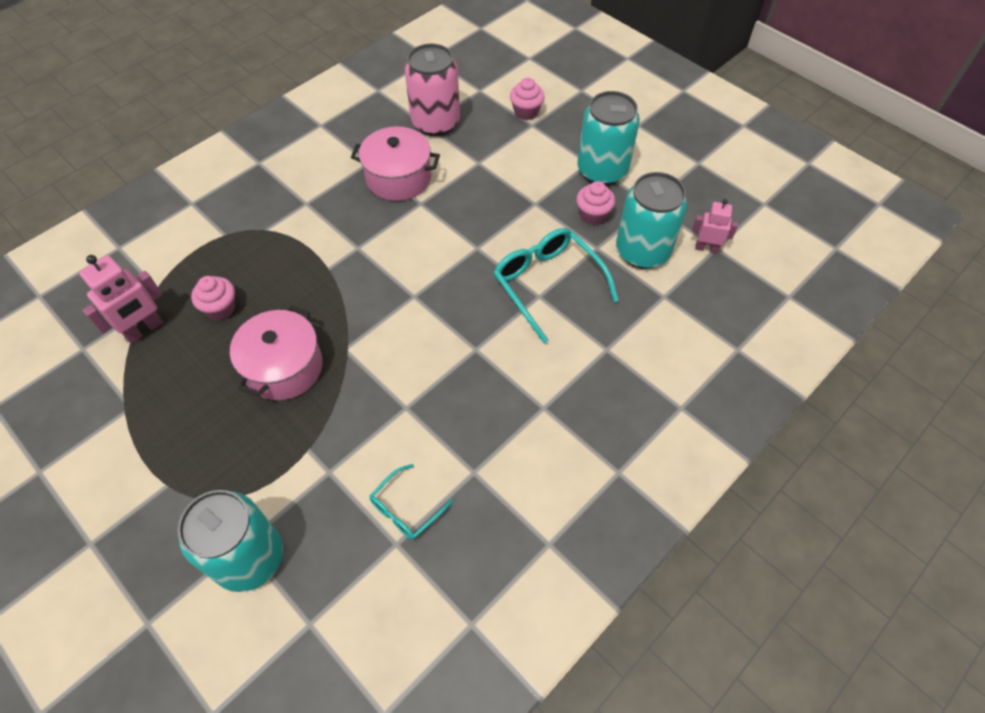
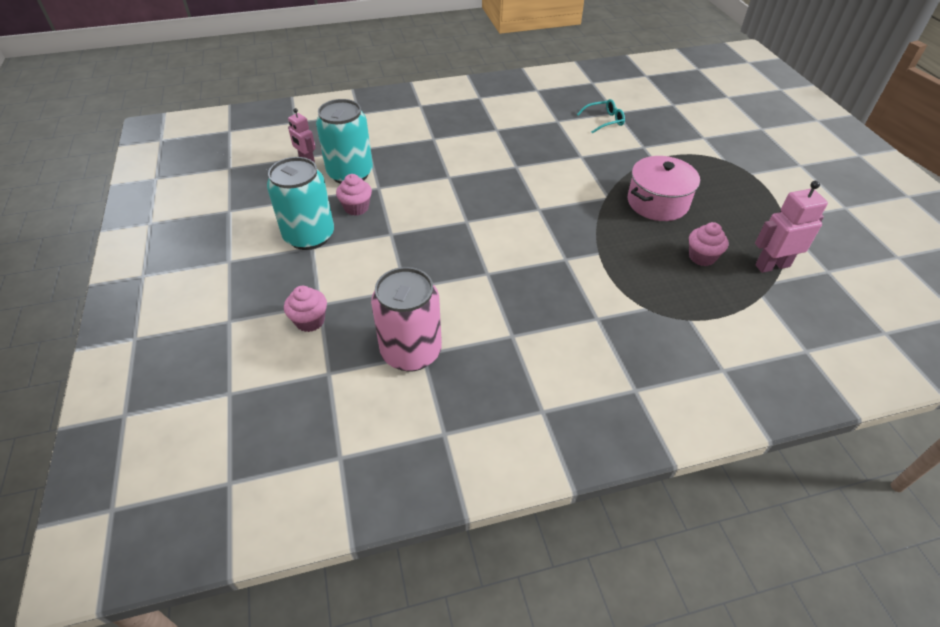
camera: 150 degrees left, 10 degrees down
turquoise can [178,490,283,592] -> none
pink pot [351,127,440,201] -> none
turquoise glasses [494,228,619,343] -> none

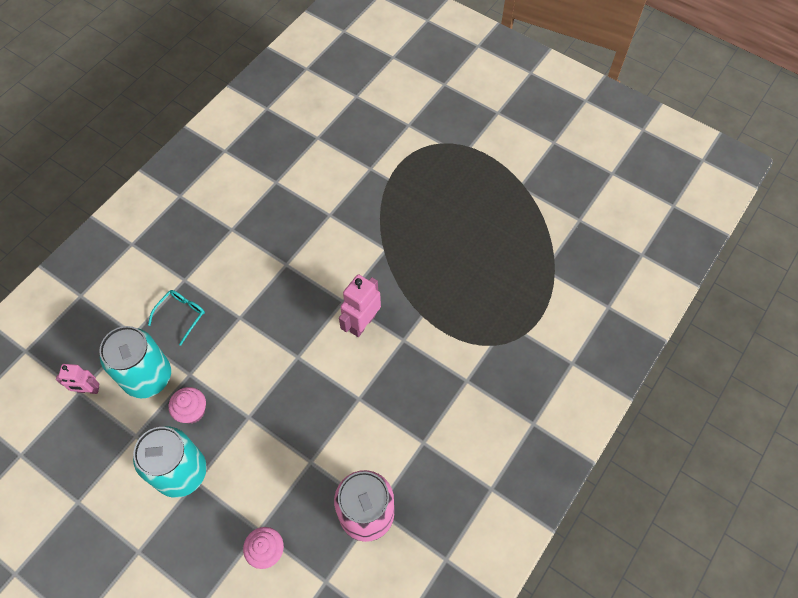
camera: 40 degrees left, 15 degrees up
turquoise glasses [577,99,625,134] -> turquoise glasses moved to [148,290,205,346]
pink pot [628,156,700,221] -> none
pink cupcake [689,222,728,266] -> none
pink robot [755,180,828,273] -> pink robot moved to [339,274,381,337]

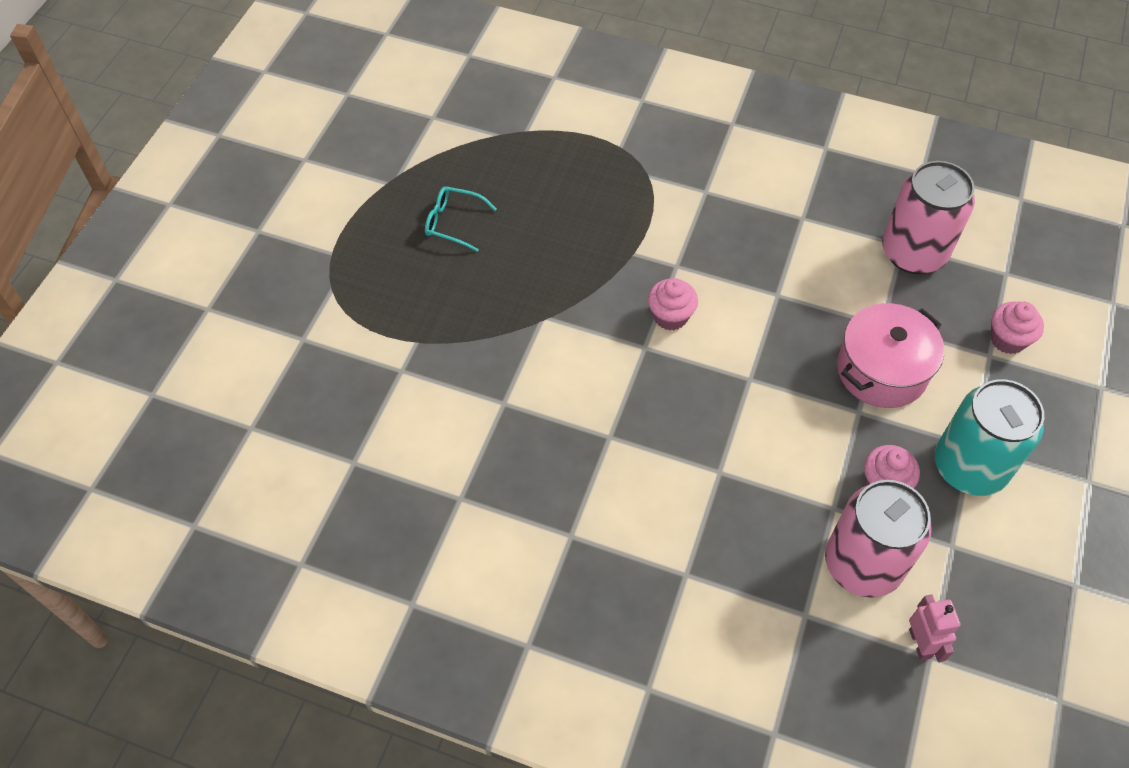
camera: 105 degrees left, 5 degrees down
turquoise can [99,326,171,399] -> pink can [825,480,932,598]
turquoise glasses [148,290,205,346] -> turquoise glasses moved to [425,186,497,252]
pink robot [339,274,381,337] -> pink cupcake [648,278,698,331]
none -> pink pot [837,303,944,408]

